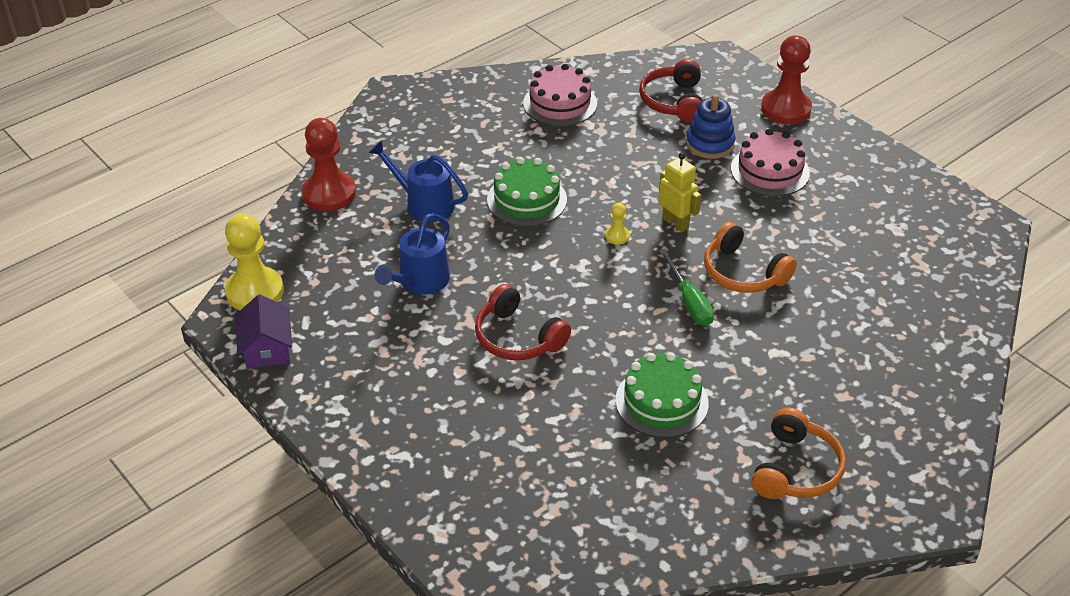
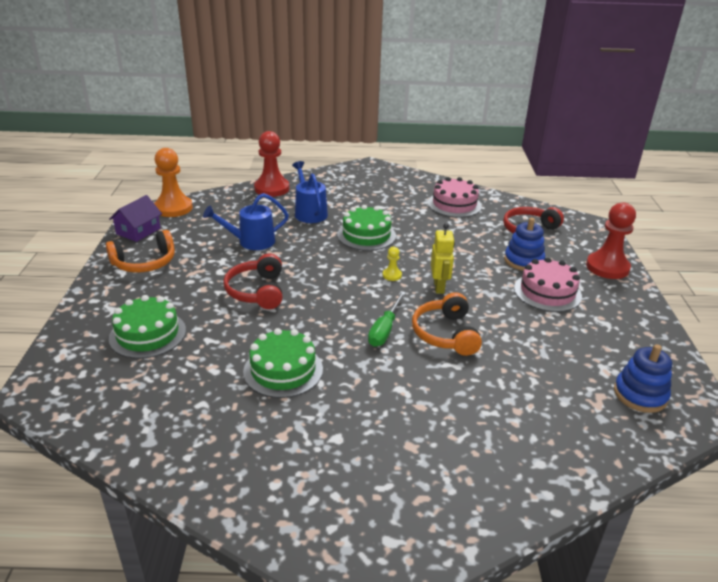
camera: 40 degrees right, 10 degrees down
yellow pawn [225,214,284,310] -> orange pawn [154,148,193,217]
orange headphones [751,408,846,499] -> orange headphones moved to [106,230,175,273]
none -> green cake [109,295,186,359]
none -> blue stacking toy [614,344,672,413]

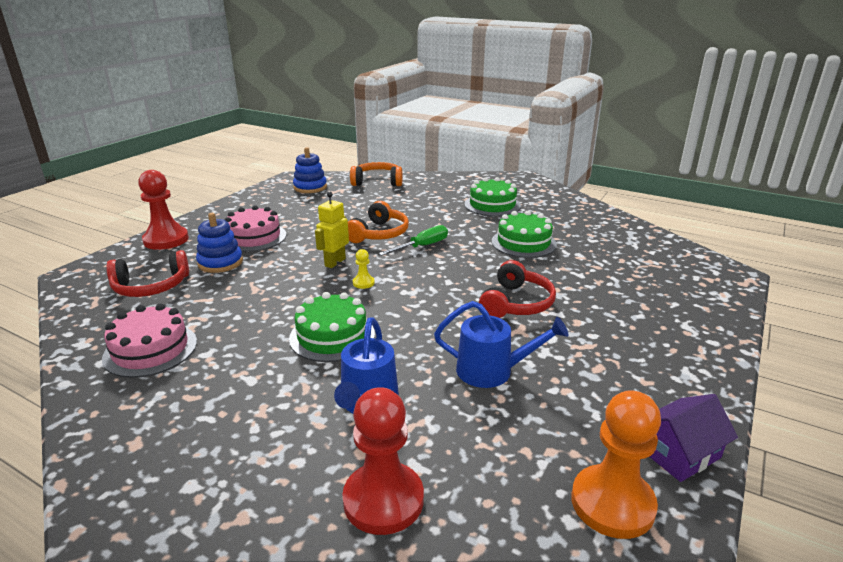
camera: 150 degrees left, 5 degrees down
orange headphones [106,230,175,273] -> orange headphones moved to [350,162,403,186]
green cake [109,295,186,359] -> green cake moved to [464,177,521,216]

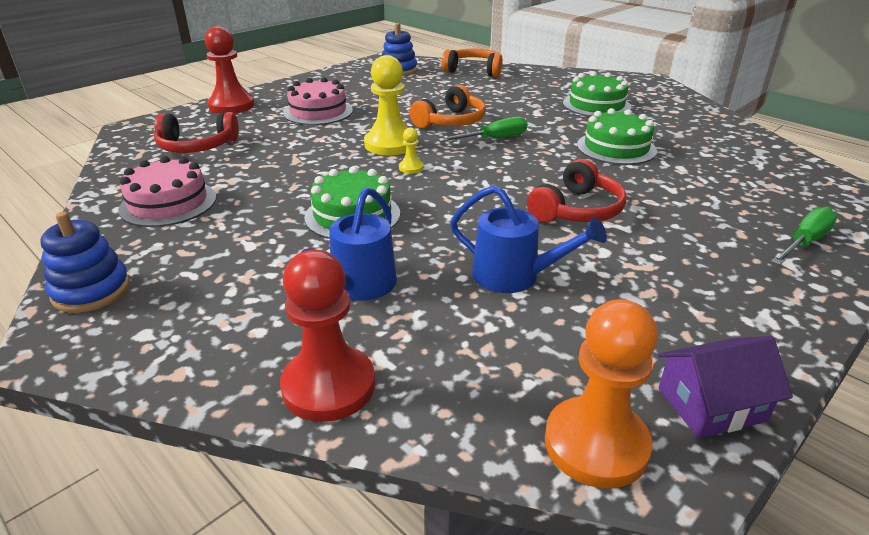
camera: 15 degrees right, 5 degrees up
blue stacking toy [196,213,243,273] -> blue stacking toy moved to [40,212,130,313]
yellow robot [315,192,349,268] -> yellow pawn [364,55,408,155]
none -> green screwdriver [771,207,838,265]

